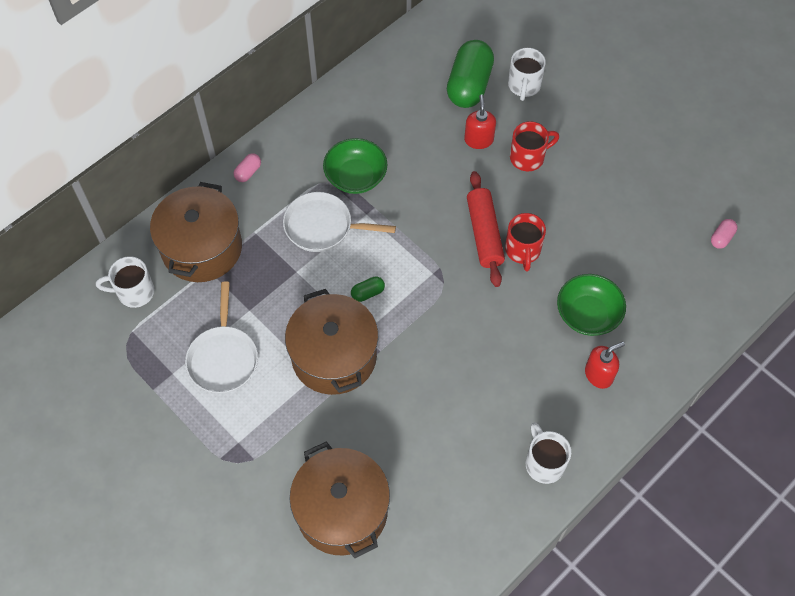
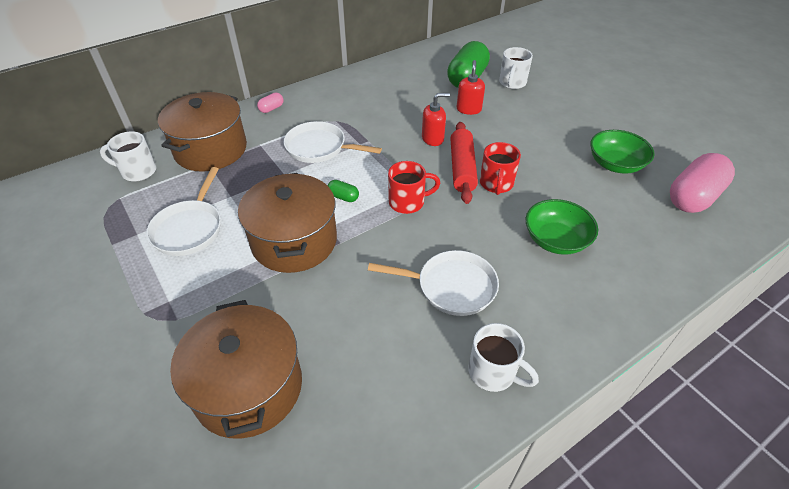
camera: 10 degrees right, 15 degrees down
green bowl [323,138,388,194] -> green bowl moved to [590,130,655,174]
green capsule [351,276,385,302] -> green capsule turned 45 degrees clockwise [327,180,359,202]
red mug [510,121,559,171] -> red mug moved to [388,161,440,214]
white mug [526,422,571,484] -> white mug turned 135 degrees clockwise [468,323,539,392]
red soap dispenser [585,341,625,389] -> red soap dispenser moved to [422,93,450,146]
pink capsule [711,219,737,249] -> pink capsule [670,153,735,213], size x2.32
none -> white pan [368,250,499,316]

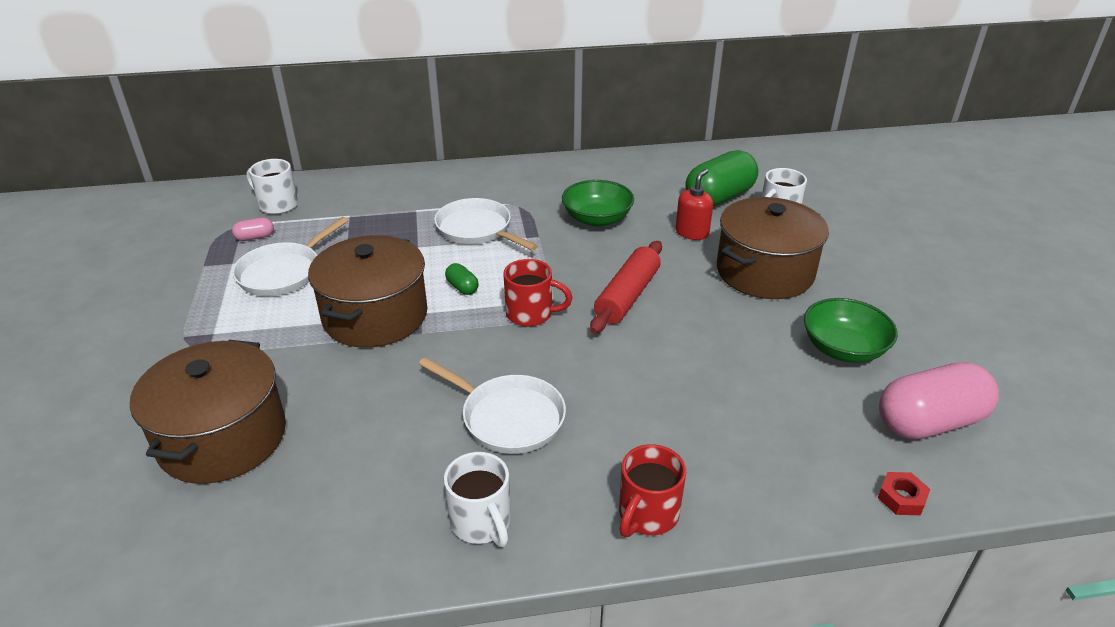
camera: 25 degrees right, 10 degrees down
brown pot [158,92,247,172] -> brown pot moved to [717,197,829,299]
pink capsule [257,92,284,113] -> pink capsule moved to [232,218,274,241]
red soap dispenser [422,93,450,146] -> none
red mug [480,142,521,195] -> red mug moved to [619,444,686,537]
green bowl [526,199,598,255] -> green bowl moved to [562,180,634,227]
none -> red nut [878,472,930,515]

